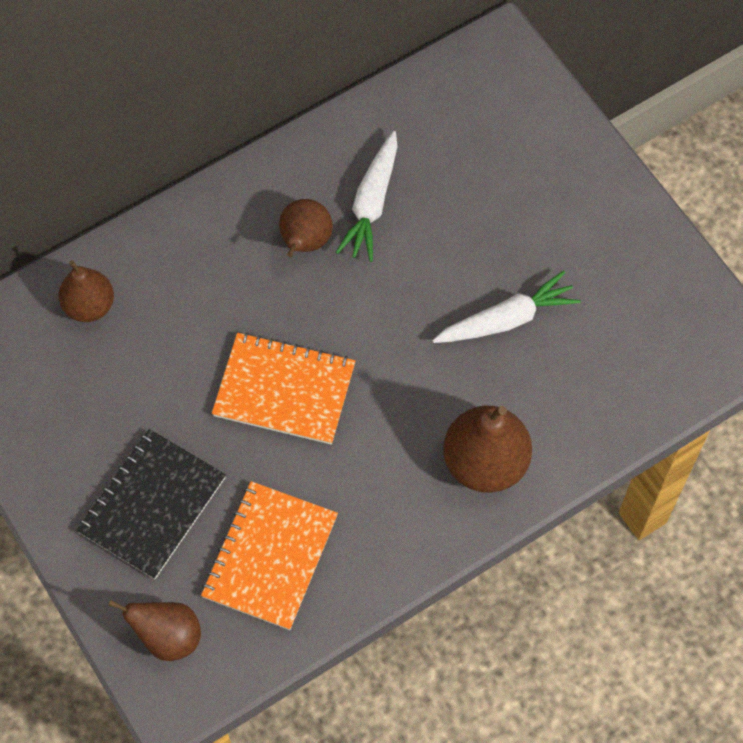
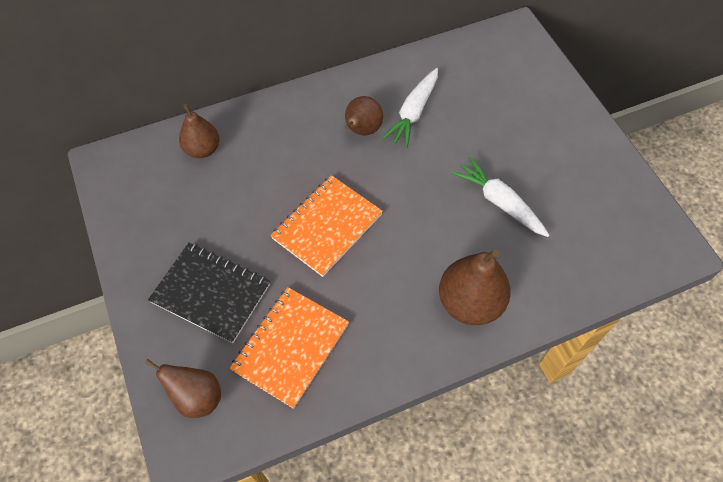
camera: 10 degrees right, 5 degrees down
black notebook [76,429,226,579] -> black notebook turned 75 degrees clockwise [148,243,270,343]
orange notebook [212,333,356,445] -> orange notebook turned 75 degrees counterclockwise [270,175,383,277]
white carrot [432,271,581,343] -> white carrot turned 120 degrees counterclockwise [452,157,549,237]

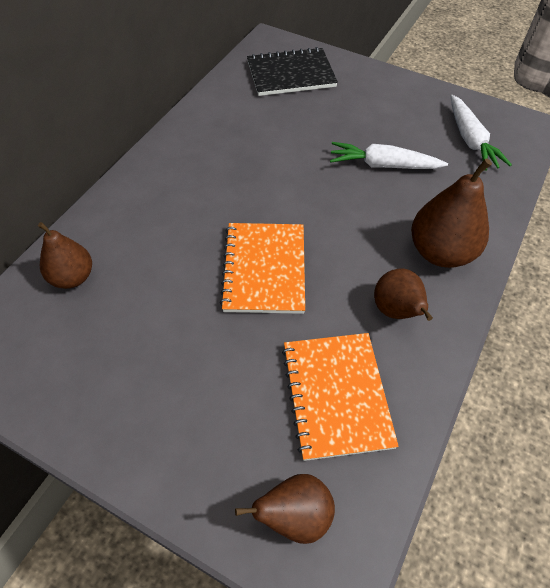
camera: 40 degrees left, 5 degrees down
black notebook [148,243,270,343] -> black notebook moved to [247,47,338,96]
brown pear [345,96,383,136] -> brown pear moved to [374,269,433,321]
white carrot [382,68,438,148] -> white carrot moved to [451,95,512,171]

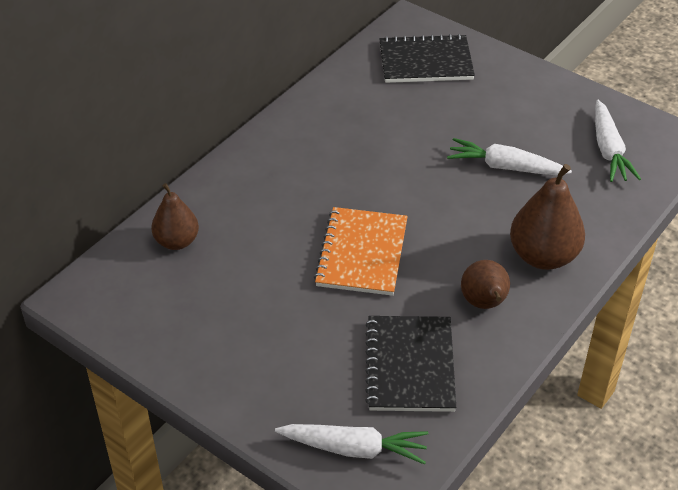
camera: 10 degrees right, 10 degrees down
brown pear [235,474,335,544] -> white carrot [275,424,428,465]
orange notebook [282,333,399,461] -> black notebook [365,316,456,412]

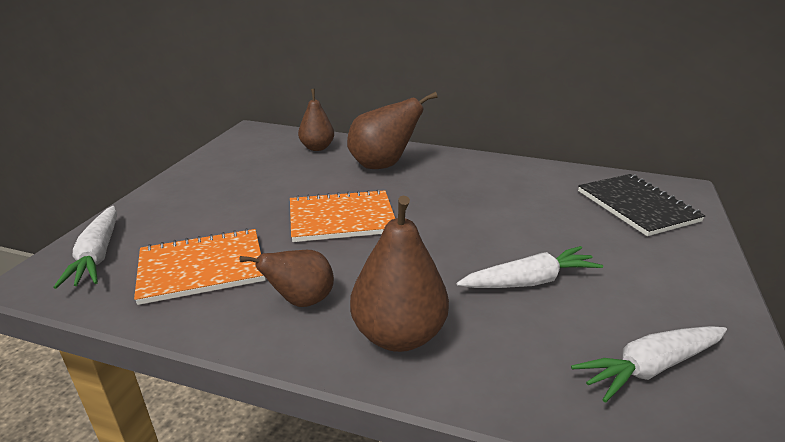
camera: 70 degrees right, 15 degrees down
black notebook [365,316,456,412] -> orange notebook [134,228,266,305]
white carrot [447,138,572,175] -> white carrot turned 75 degrees clockwise [457,246,603,288]
none -> brown pear [347,92,437,169]

